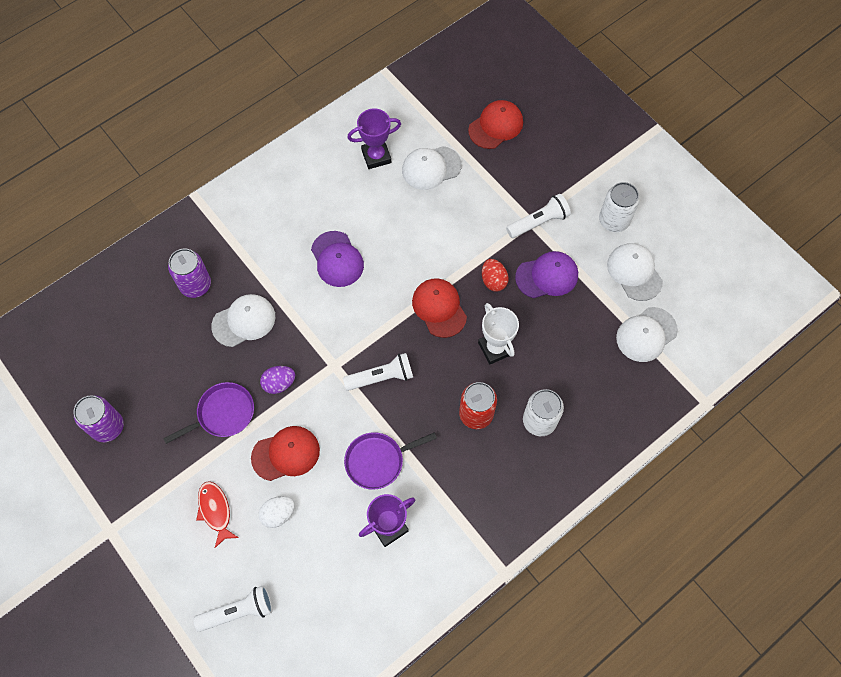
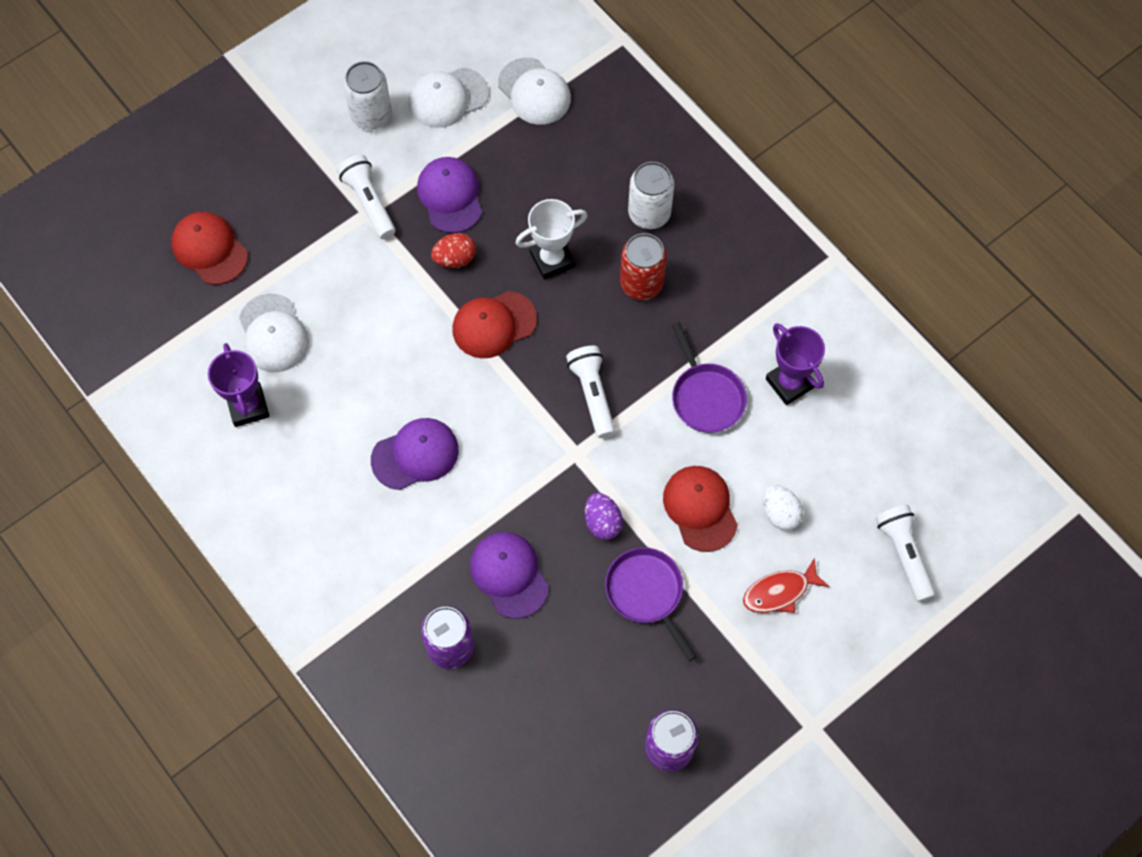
camera: 90 degrees left, 0 degrees up
white cap [211,294,275,347] -> purple cap [470,532,549,619]

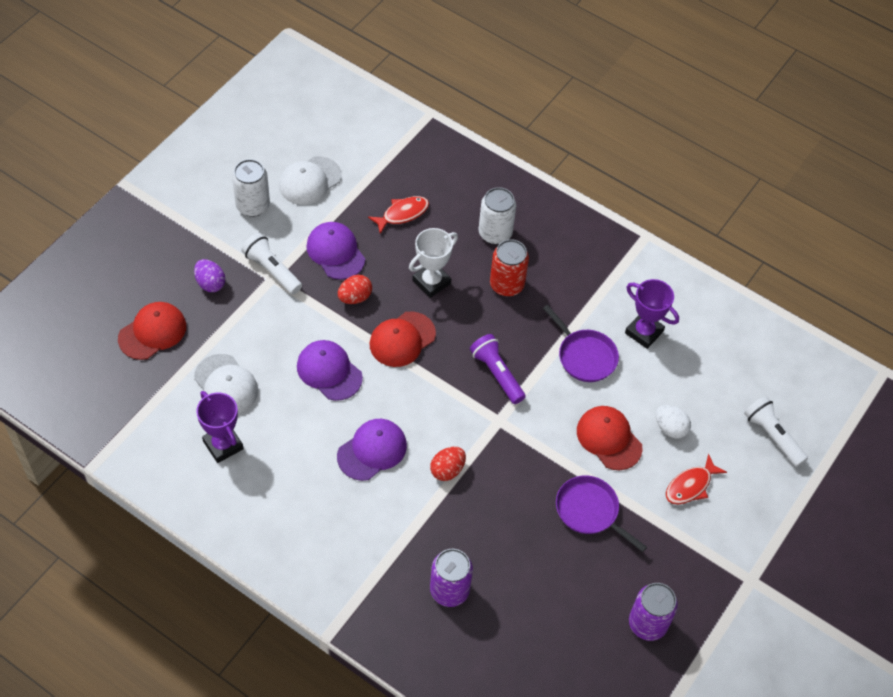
camera: 20 degrees left, 10 degrees down
red cap [172,212,248,285] -> red cap turned 105 degrees clockwise [118,302,186,360]
purple cap [470,532,549,619] -> purple cap moved to [297,340,363,401]
white cap [498,58,571,125] -> none
white flashlight [566,346,615,438] -> purple flashlight [470,334,526,404]
purple egg [585,493,623,540] -> purple egg moved to [194,259,225,292]
none -> red fish [368,196,429,234]
none -> red egg [430,447,466,481]

